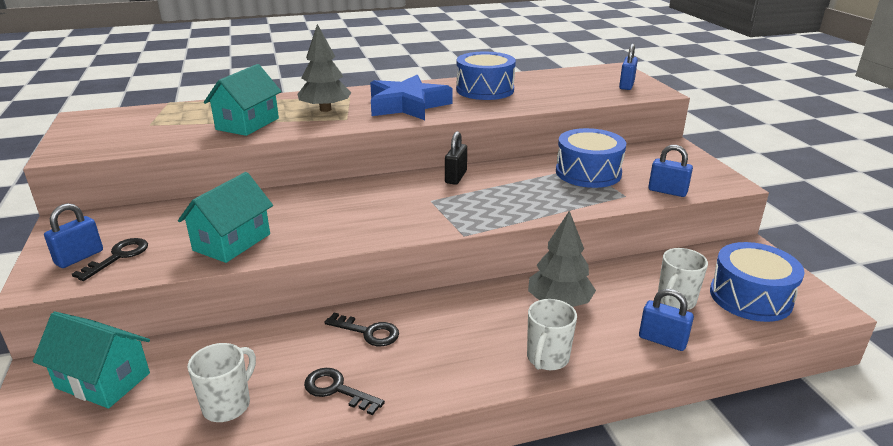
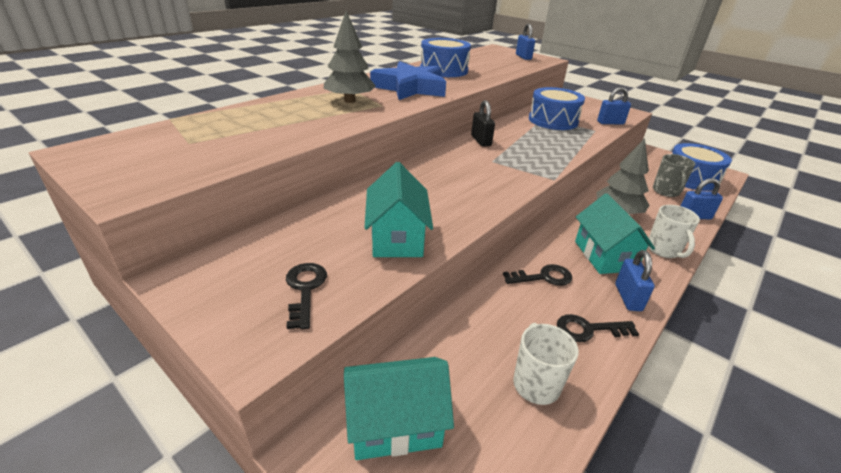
camera: 35 degrees left, 5 degrees up
blue padlock [44,203,103,268] -> blue padlock moved to [615,250,655,311]
turquoise house [204,64,282,136] -> turquoise house moved to [575,194,655,274]
white mug [658,248,708,310] -> grey mug [653,154,695,197]

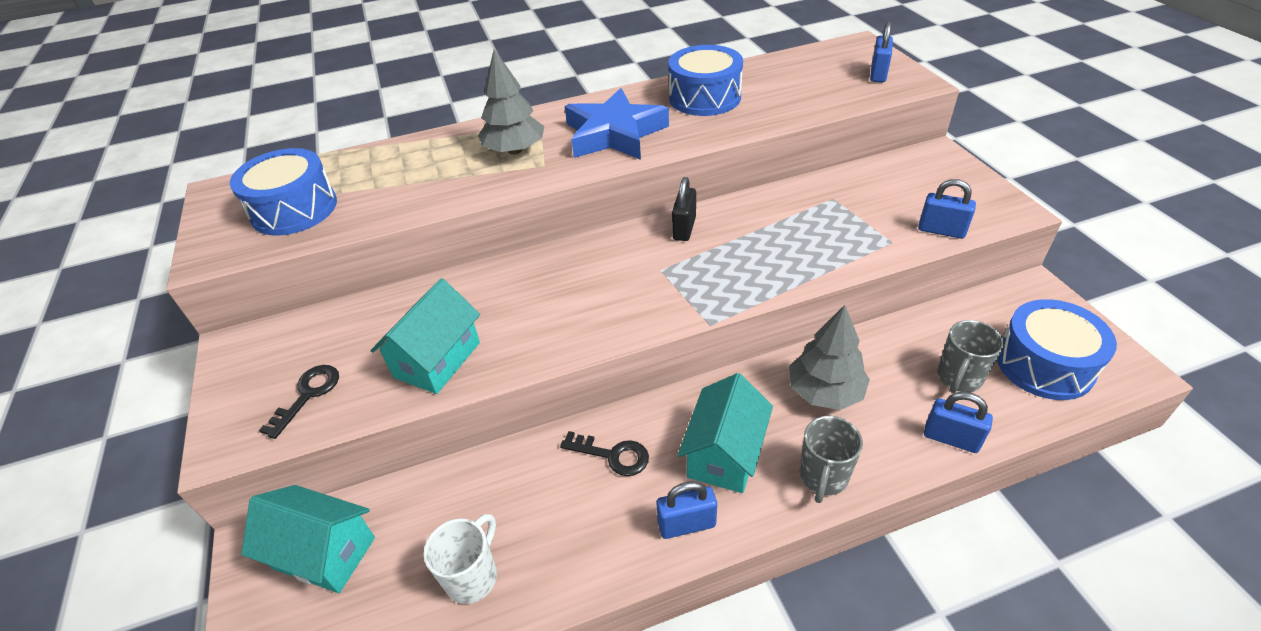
camera: 35 degrees right, 10 degrees up
blue drum [529,87,585,130] -> blue drum moved to [230,148,337,236]
black key [557,314,639,342] -> none
blue padlock [615,250,655,311] -> blue padlock turned 45 degrees clockwise [656,481,717,539]
white mug [648,205,700,258] -> grey mug [800,416,863,503]

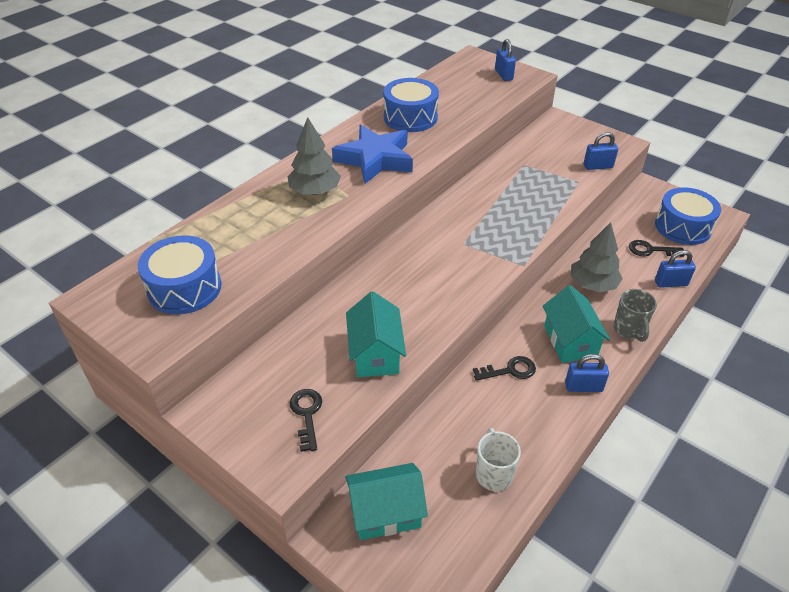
camera: 35 degrees left, 0 degrees up
blue padlock [656,481,717,539] -> blue padlock turned 45 degrees clockwise [565,354,609,392]
black padlock [672,177,696,241] -> none
grey mug [937,320,1004,393] -> black key [629,240,684,257]

